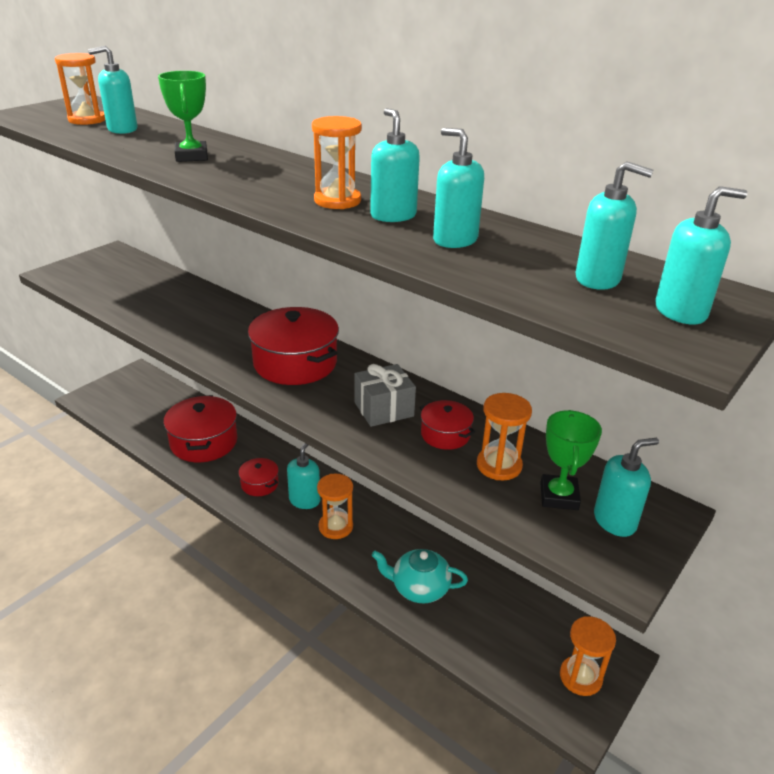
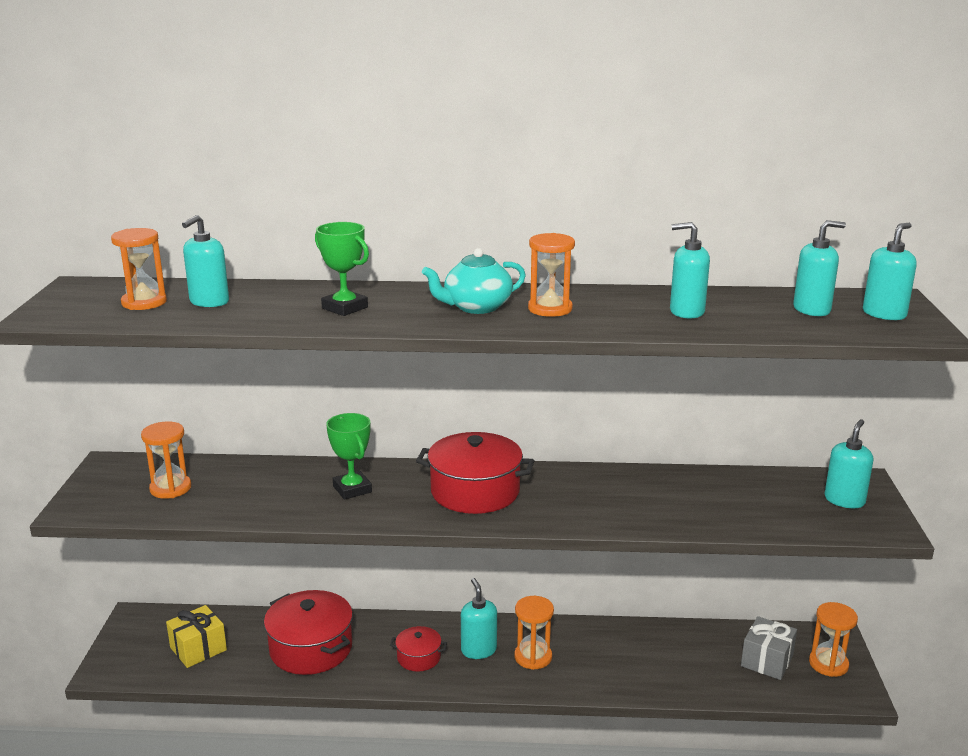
camera: 35 degrees left, 10 degrees down
grey gift [354,364,416,427] -> grey gift moved to [741,616,797,680]
turquoise soap dispenser [370,108,420,222] -> none
turquoise teapot [372,549,468,603] -> turquoise teapot moved to [422,248,526,314]
red pot [420,400,476,450] -> none
orange hourglass [477,393,532,481] -> orange hourglass moved to [141,421,191,499]
green trophy [540,410,602,510] -> green trophy moved to [326,413,372,500]
none -> yellow gift [166,605,227,668]

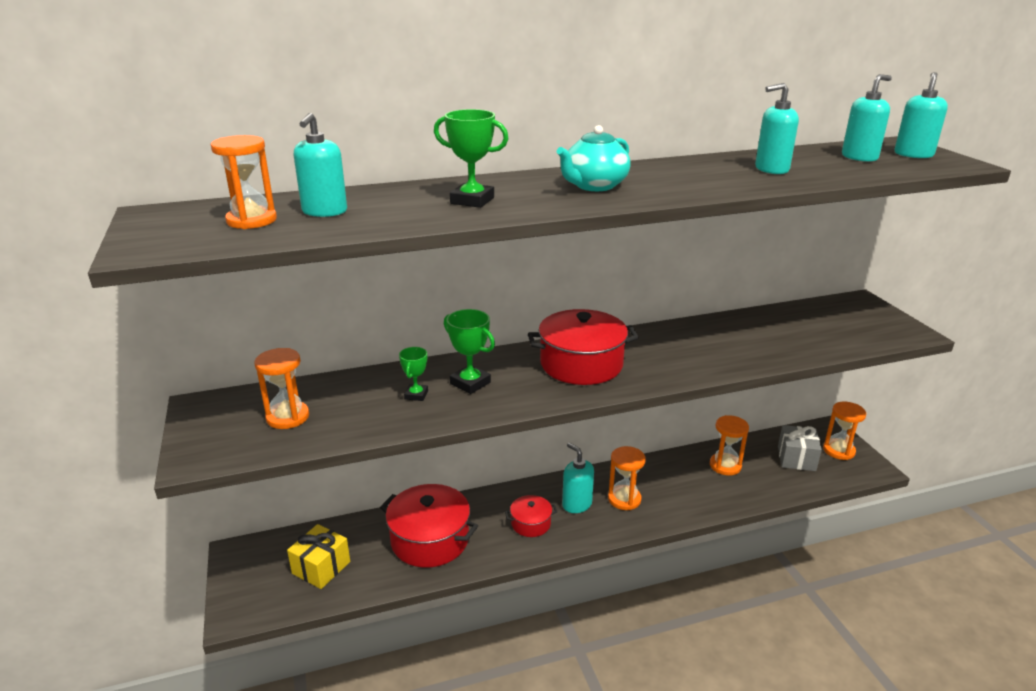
camera: 20 degrees left, 5 degrees up
orange hourglass [528,233,575,317] -> orange hourglass moved to [710,415,749,476]
turquoise soap dispenser [825,419,873,508] -> none
none -> green trophy [399,347,428,401]

